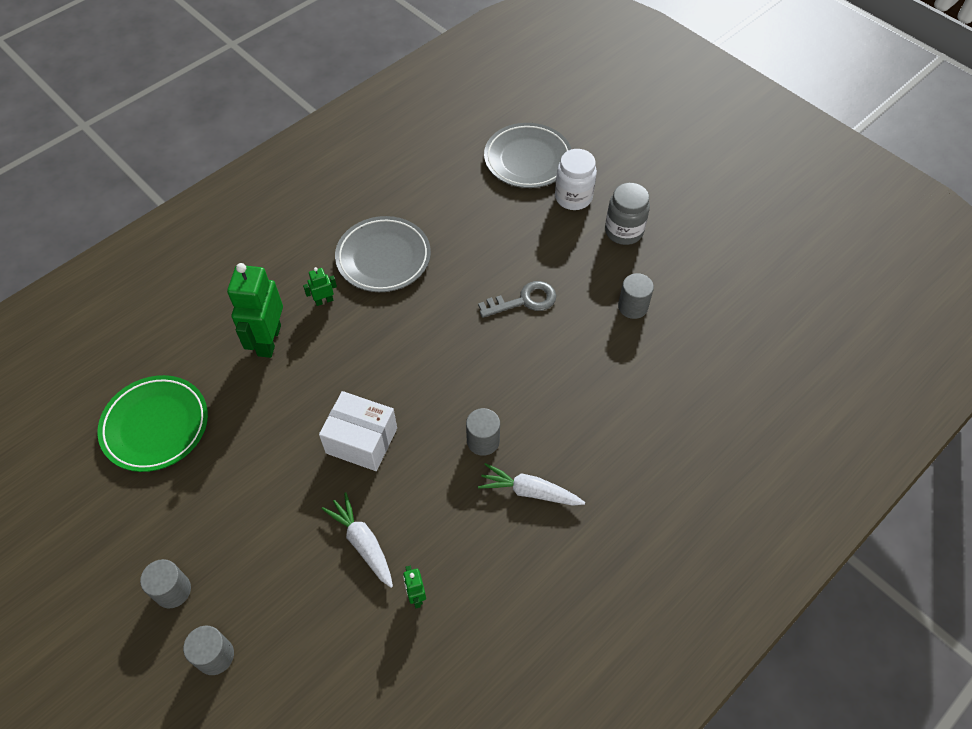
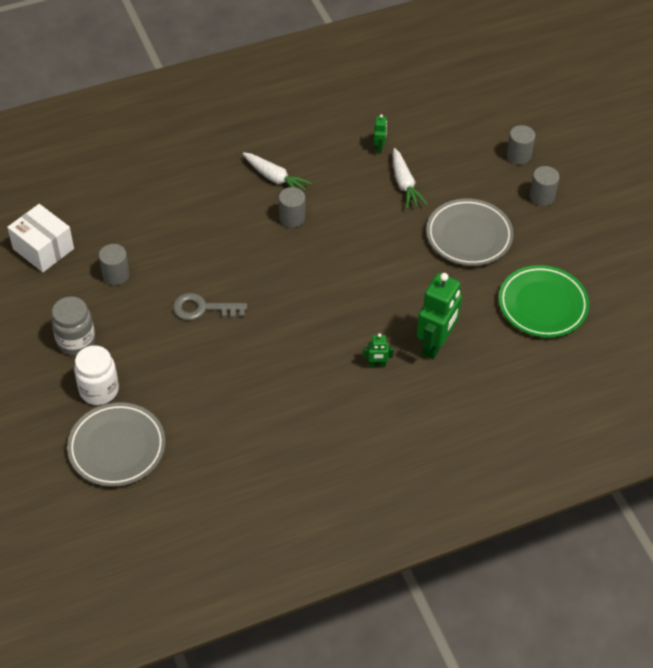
camera: 160 degrees left, 5 degrees down
white box [319,391,397,471] -> white box moved to [7,204,74,272]
grey plate [335,216,431,292] -> grey plate moved to [426,199,514,266]

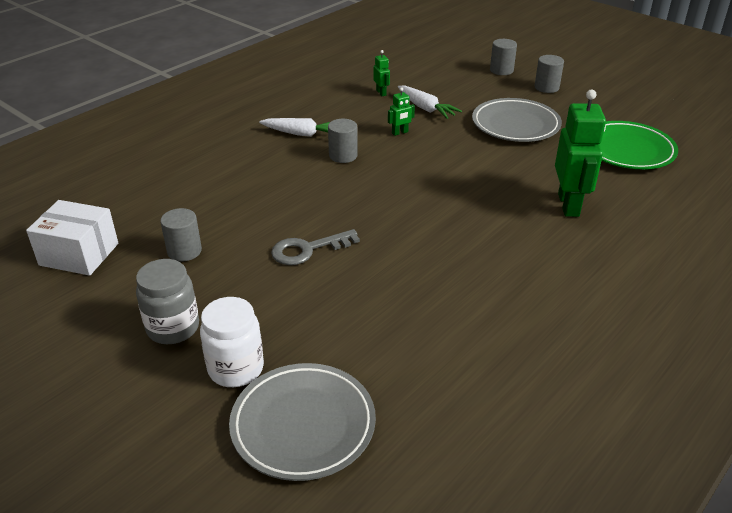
camera: 25 degrees left, 15 degrees down
green robot [363,333,394,367] -> green robot moved to [388,87,415,136]

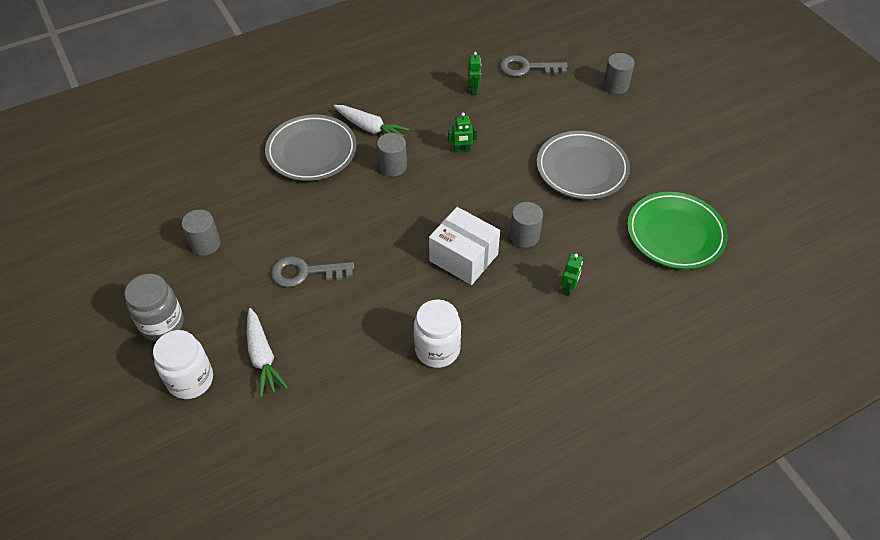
camera: 20 degrees right, 15 degrees up
white box [26,200,118,276] -> white box moved to [429,207,500,285]
grey plate [229,363,376,481] -> grey plate moved to [265,115,357,181]
white carrot [398,86,462,119] -> white carrot moved to [247,308,288,397]
grey cylinder [534,55,564,93] -> grey cylinder moved to [510,202,543,248]
green robot [555,90,606,217] -> green robot [561,254,583,296], size x0.45
none -> white jar [414,299,461,368]
none -> grey key [500,55,568,77]

